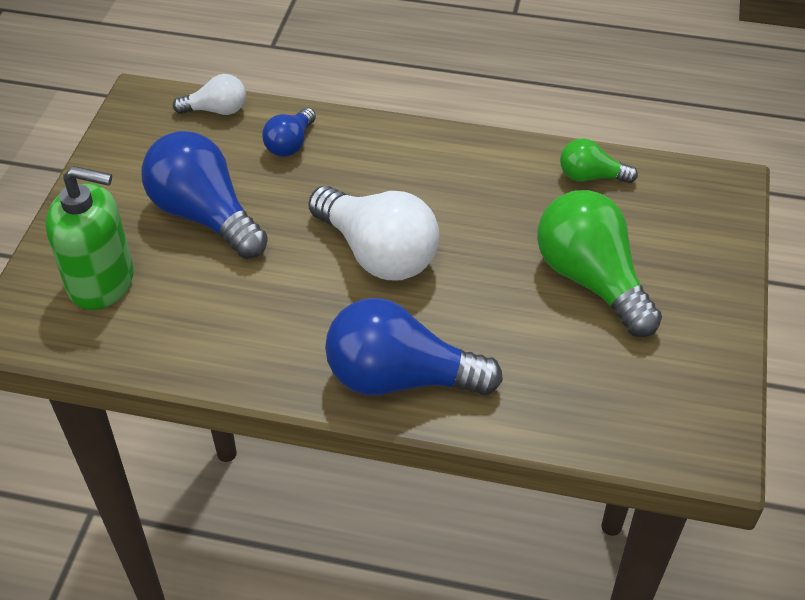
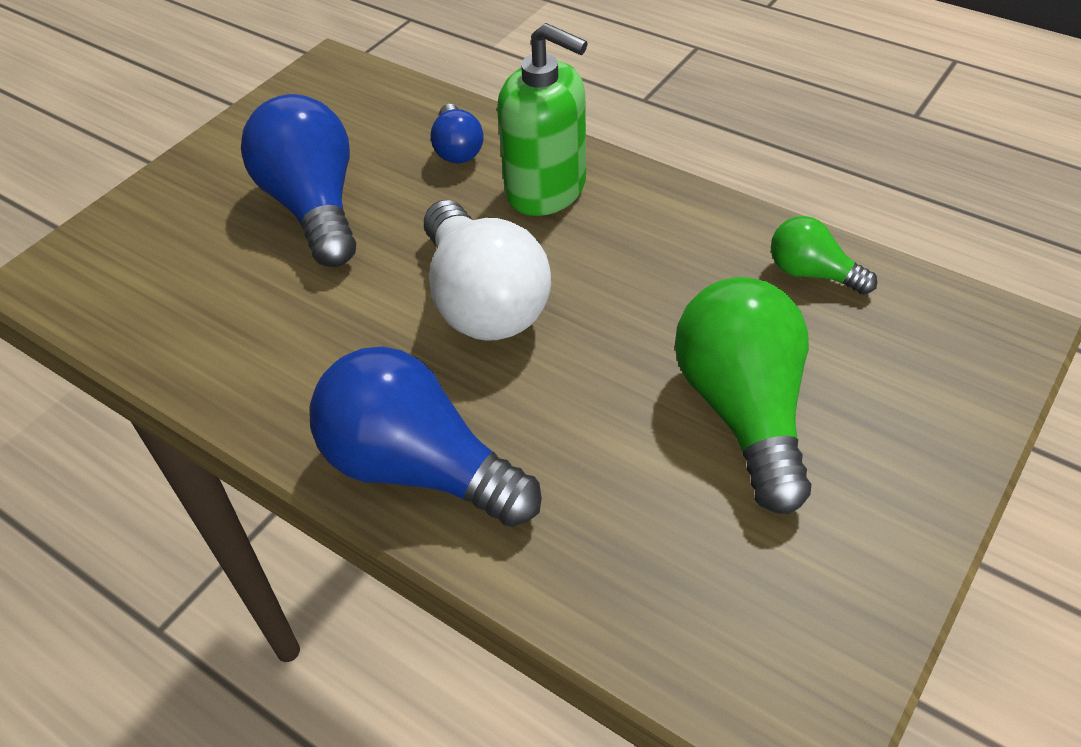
camera: 25 degrees right, 0 degrees up
green soap dispenser [45,166,134,310] -> green soap dispenser moved to [497,23,587,216]
white light bulb [173,74,246,115] -> none
blue light bulb [262,108,316,157] -> blue light bulb turned 60 degrees counterclockwise [430,104,484,163]

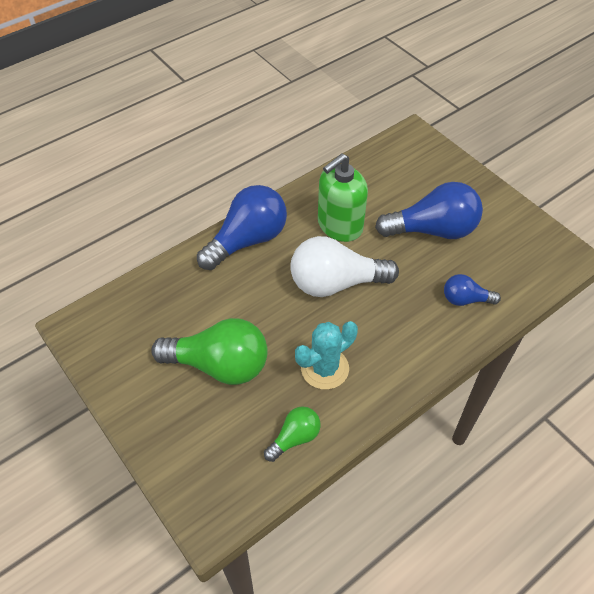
camera: 105 degrees right, 5 degrees up
green soap dispenser [497,23,587,216] -> green soap dispenser moved to [318,153,368,242]
none -> turquoise cactus [295,321,358,390]

